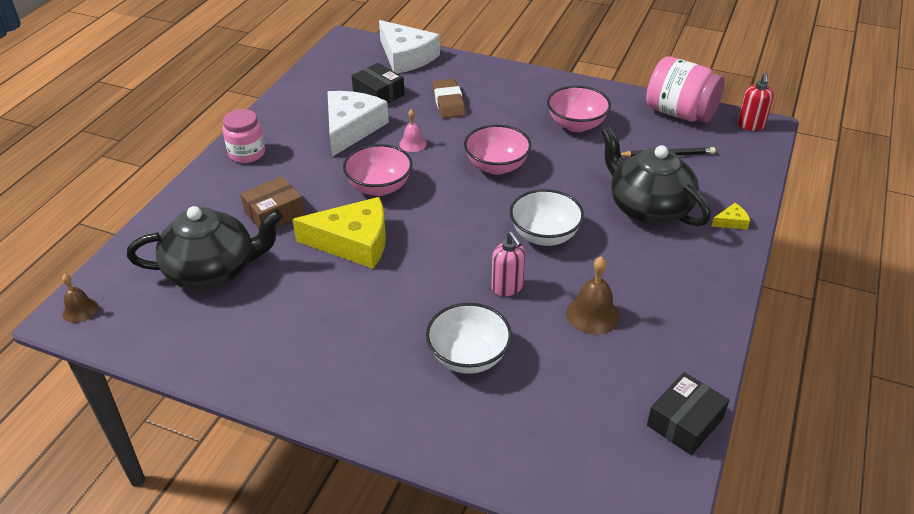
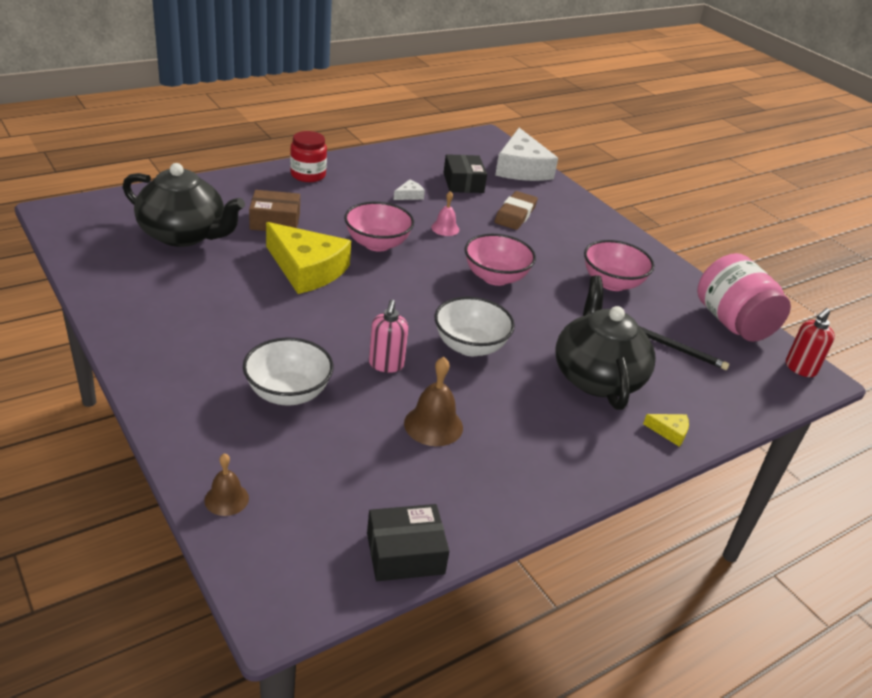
camera: 30 degrees right, 5 degrees down
brown bell [62,274,98,323] -> brown bell moved to [205,453,249,516]
pink jar [223,109,265,163] -> red jar [290,131,327,182]
white cheese [328,91,389,157] -> white cheese [394,179,425,200], size x0.40

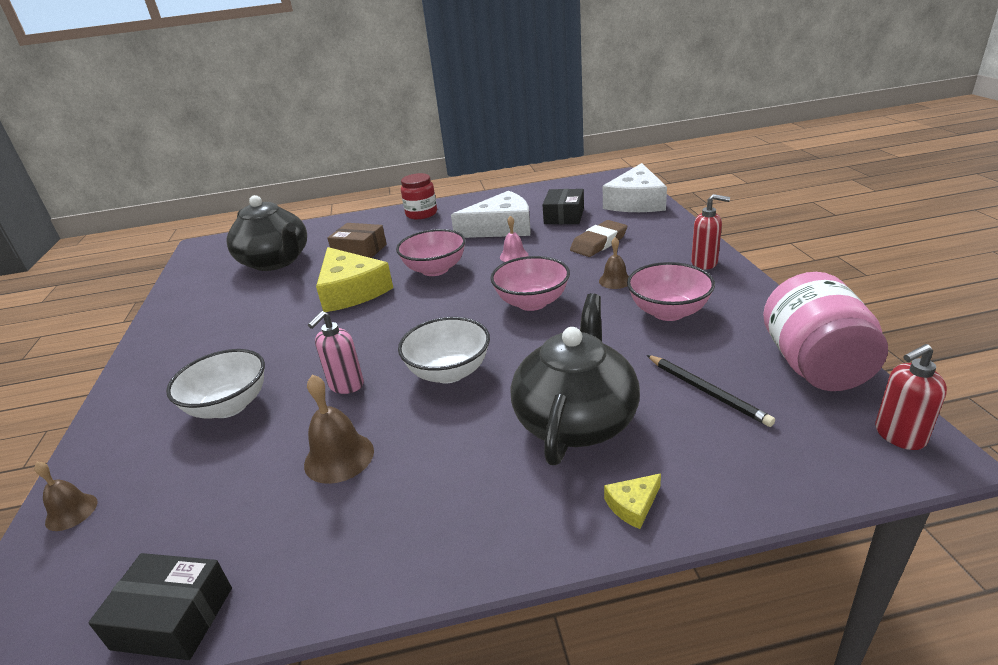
camera: 30 degrees right, 5 degrees down
white cheese [394,179,425,200] -> white cheese [451,191,530,238], size x2.49
yellow cheese [643,414,689,446] -> yellow cheese turned 105 degrees clockwise [604,473,661,529]
none -> brown bell [599,237,629,289]
none -> red soap dispenser [691,194,730,270]

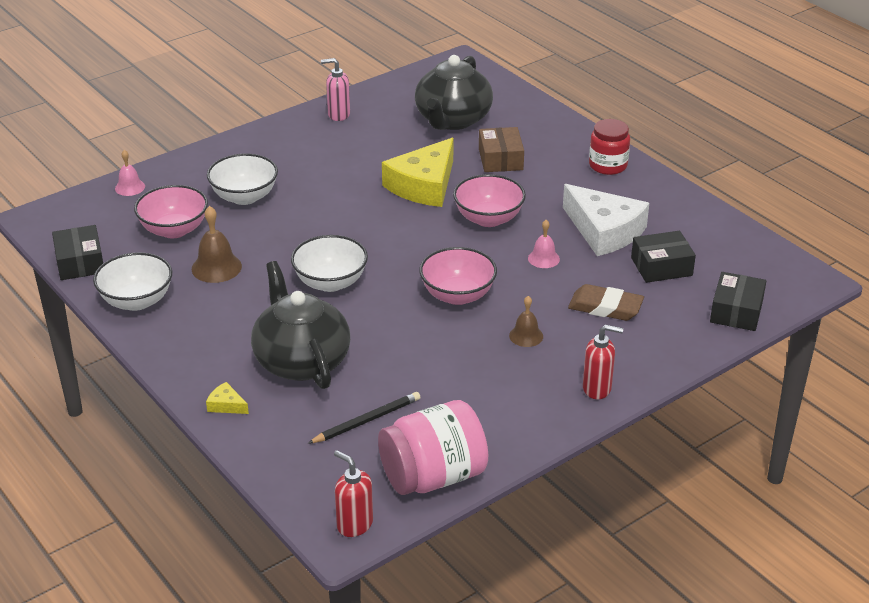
camera: 60 degrees right, 5 degrees up
brown bell [34,462,97,531] -> pink bell [115,150,145,196]
pink soap dispenser [308,311,364,394] -> pink soap dispenser moved to [321,58,350,121]
black teapot [511,293,640,465] -> black teapot turned 105 degrees counterclockwise [251,261,350,389]
white cheese [603,163,667,212] -> black box [710,272,766,331]
pink bowl [627,262,715,321] -> pink bowl moved to [134,185,208,238]
black pencil [647,355,775,427] -> black pencil turned 150 degrees counterclockwise [308,392,420,444]
red soap dispenser [691,194,730,270] -> red soap dispenser turned 75 degrees counterclockwise [583,325,623,399]
none -> white bowl [93,252,172,311]

